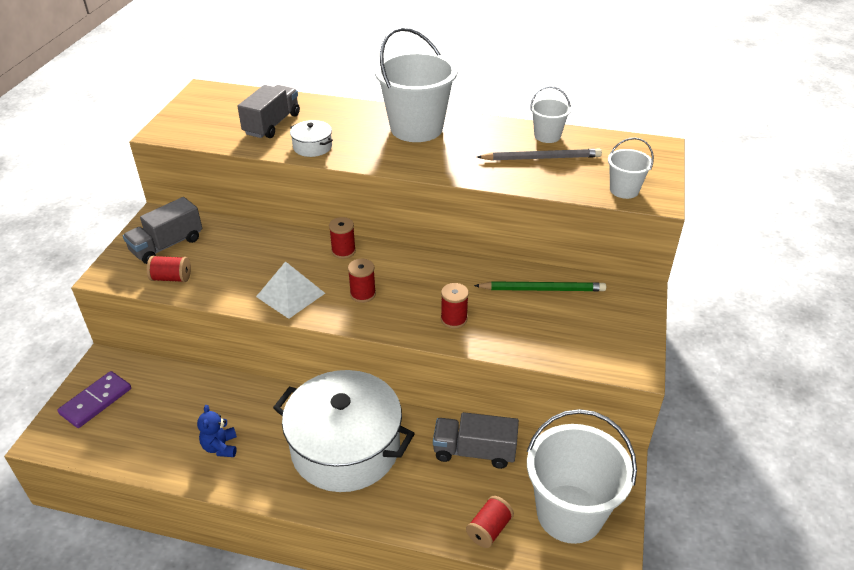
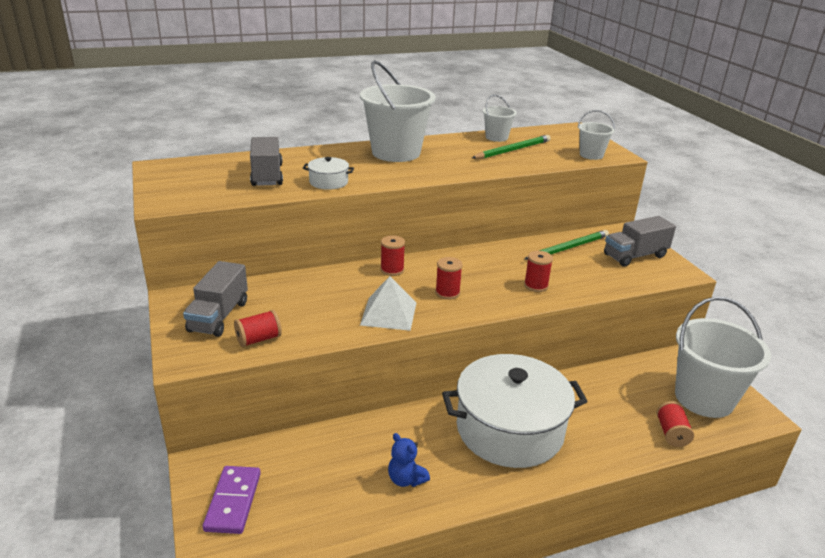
camera: 35 degrees left, 10 degrees down
grey truck [433,412,519,469] -> grey truck moved to [604,216,676,267]
grey pencil [477,149,602,161] -> green pencil [472,135,551,159]

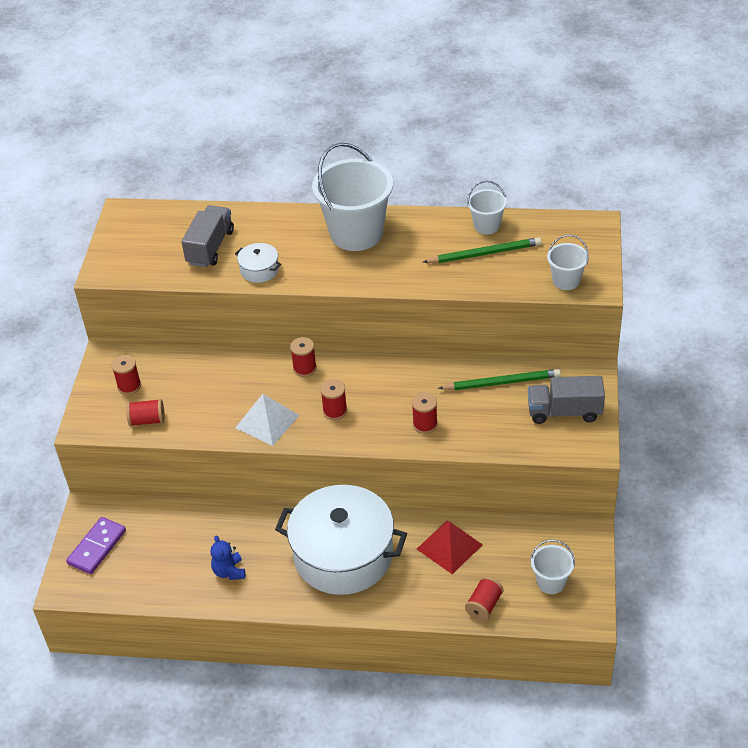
camera: 30 degrees right, 15 degrees up
grey truck [183,261,248,337] -> red spool [112,355,141,395]
white bucket [675,297,771,418] -> white bucket [530,540,575,594], size x0.49
none -> red pyramid [417,520,483,574]

